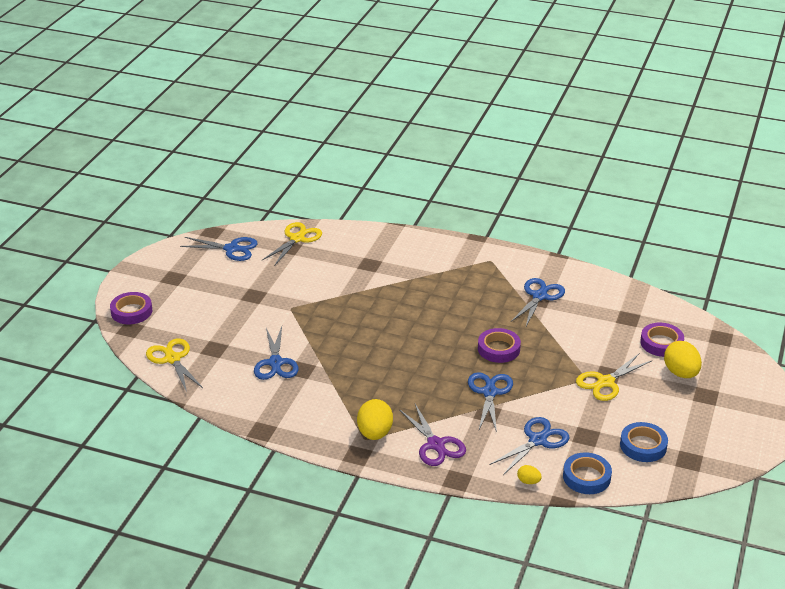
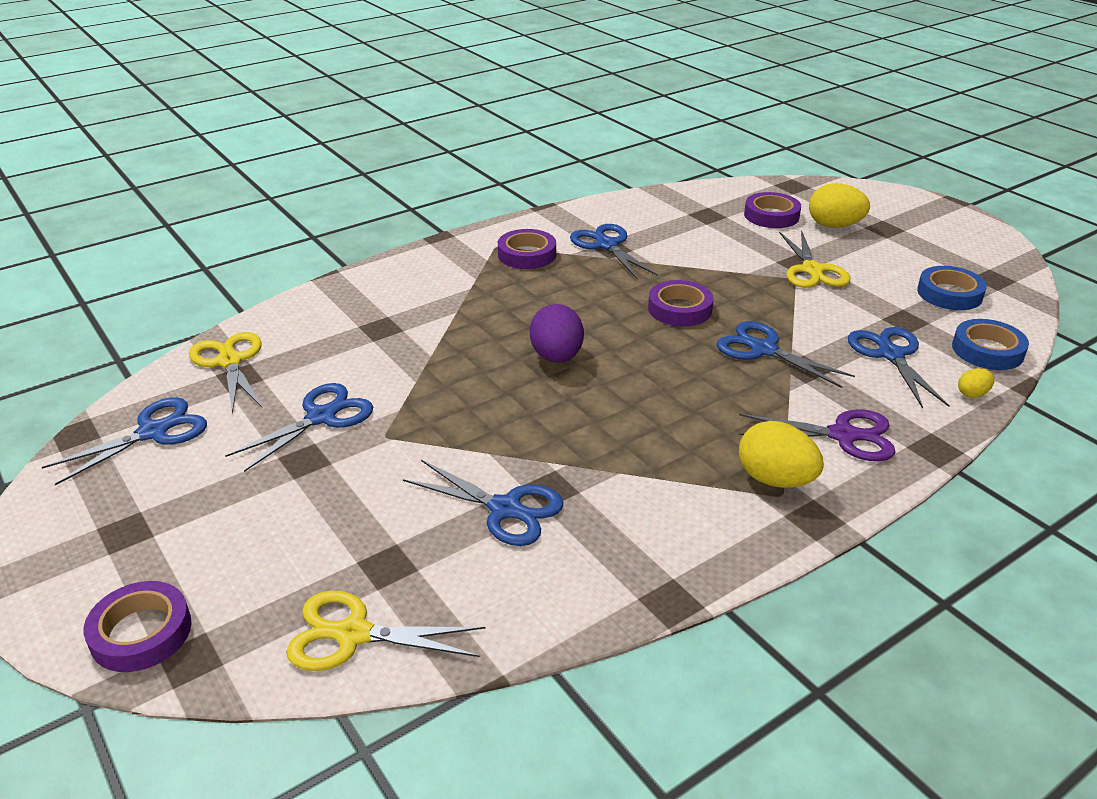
camera: 55 degrees left, 0 degrees up
none -> blue scissors [225,383,373,472]
none -> purple tape [498,229,556,269]
none -> purple egg [530,304,584,363]

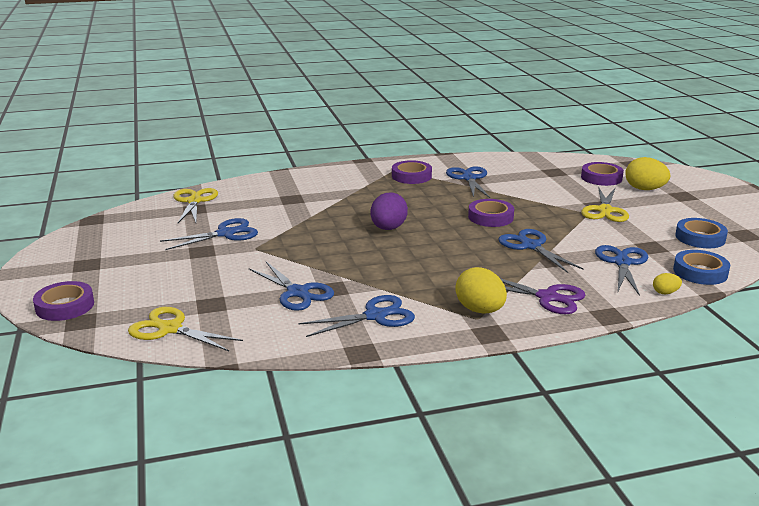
camera: 20 degrees right, 10 degrees down
blue scissors [42,397,207,485] -> blue scissors moved to [299,295,415,337]

